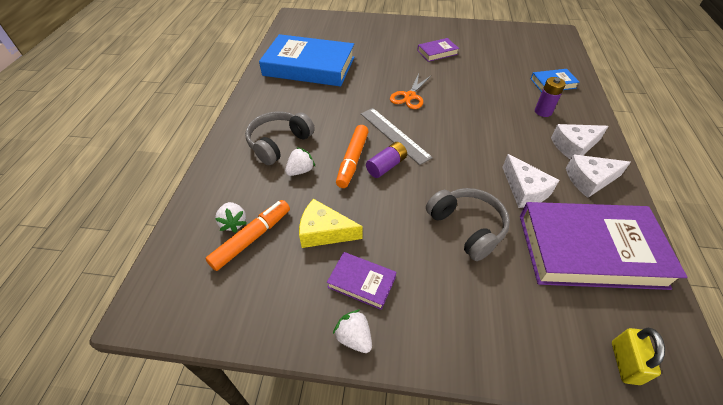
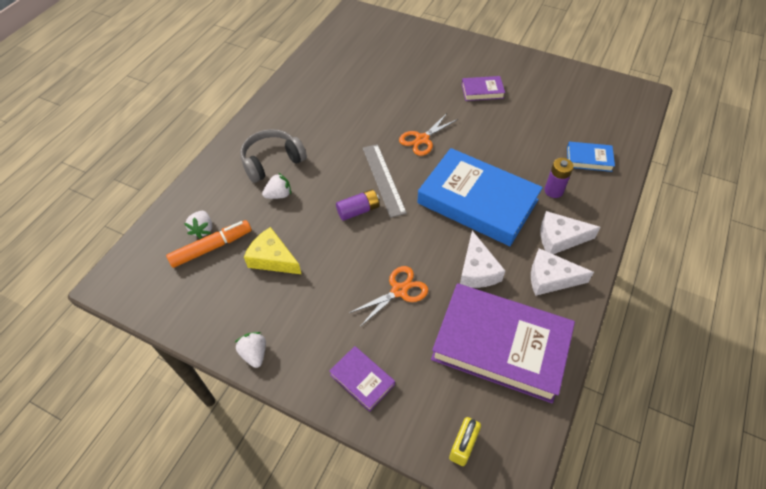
camera: 20 degrees right, 5 degrees up
blue book [259,34,354,87] -> blue book moved to [417,148,543,246]
purple book [327,252,396,310] -> purple book moved to [329,346,395,412]
orange marker [336,125,369,188] -> none
grey headphones [426,188,510,261] -> orange scissors [349,266,428,327]

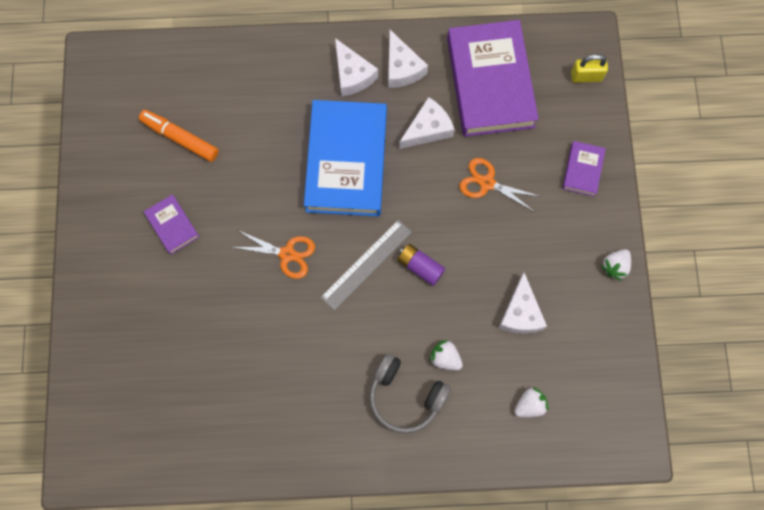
camera: 120 degrees left, 20 degrees up
orange marker [166,220,252,268] -> orange marker moved to [139,110,219,162]
yellow cheese [244,227,301,274] -> white cheese [499,272,547,334]
purple battery [544,158,574,198] -> none
blue book [567,142,615,172] -> none

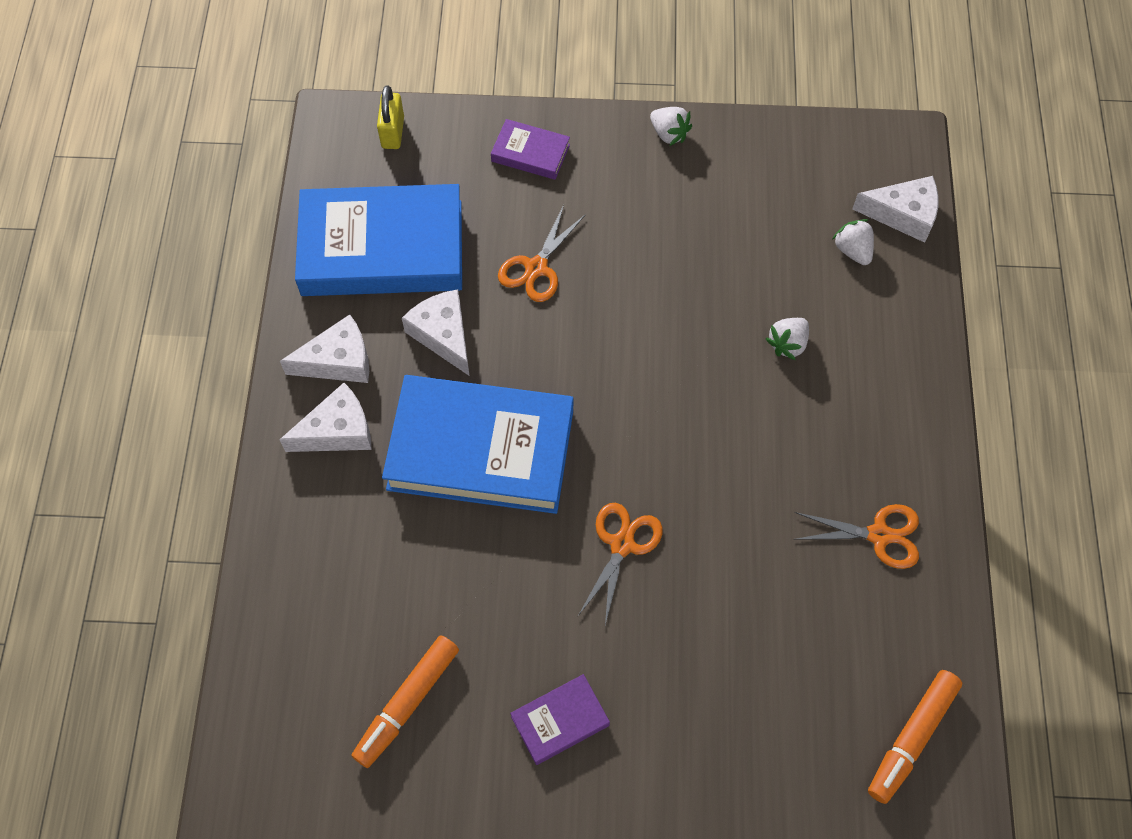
camera: 85 degrees left, 10 degrees down
grey ruler [320,220,412,311] -> none
grey headphones [369,353,451,434] -> none
purple battery [397,244,445,286] -> none
purple book [447,20,539,137] -> blue book [295,184,462,296]
white cheese [499,272,547,334] -> white cheese moved to [852,176,939,243]
none -> orange scissors [793,504,919,569]
none -> orange marker [868,670,962,804]

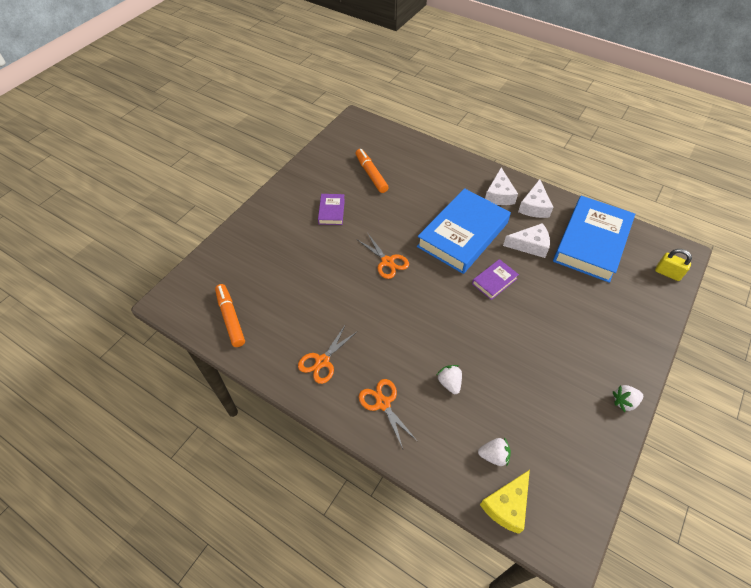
camera: 120 degrees right, 10 degrees down
purple book [491,119,570,180] -> purple book moved to [472,259,519,300]
orange scissors [498,205,586,302] -> orange scissors moved to [359,379,418,449]
white cheese [852,176,939,243] -> yellow cheese [480,470,530,534]

